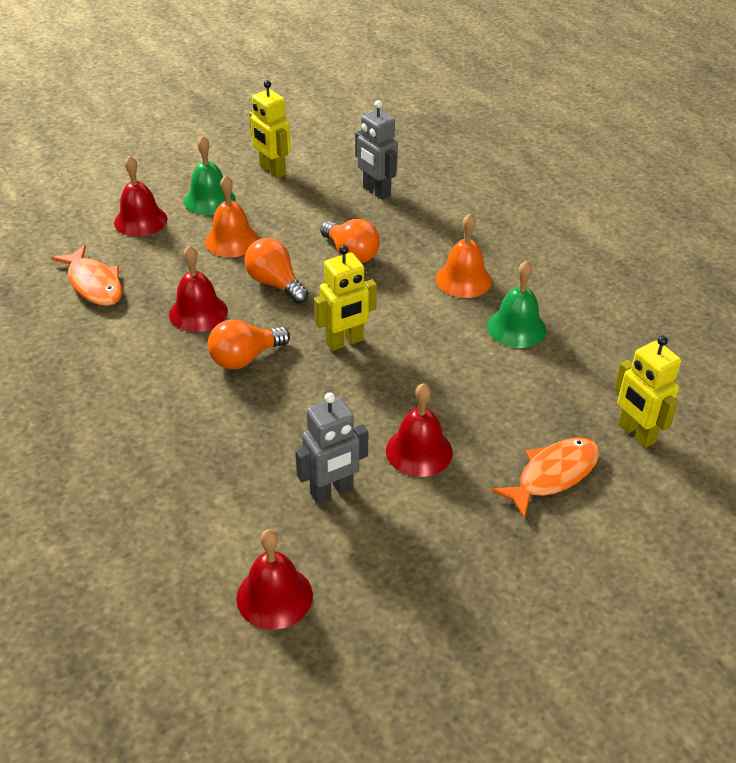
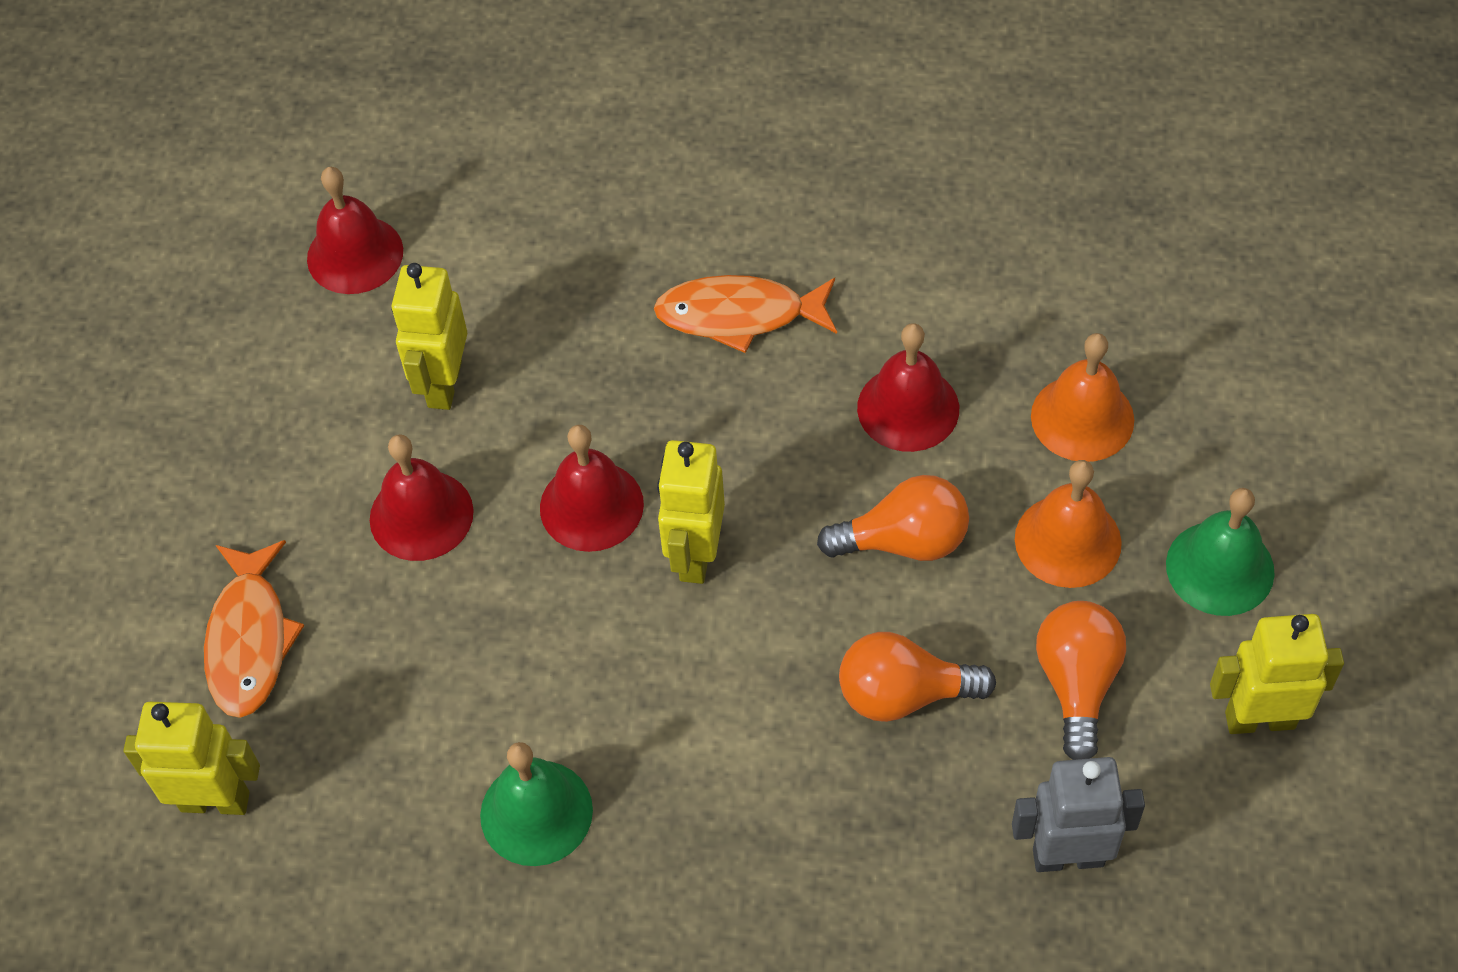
camera: 130 degrees right, 15 degrees up
orange fish [52,245,122,306] -> orange fish moved to [654,275,837,353]
red bell [114,155,167,237] -> red bell moved to [540,425,644,552]
orange light bulb [208,319,290,370] -> orange light bulb moved to [1036,601,1126,760]
grey robot [295,392,368,503] -> yellow robot [391,263,467,410]
orange bell [436,214,492,298] -> orange bell moved to [1031,333,1134,462]

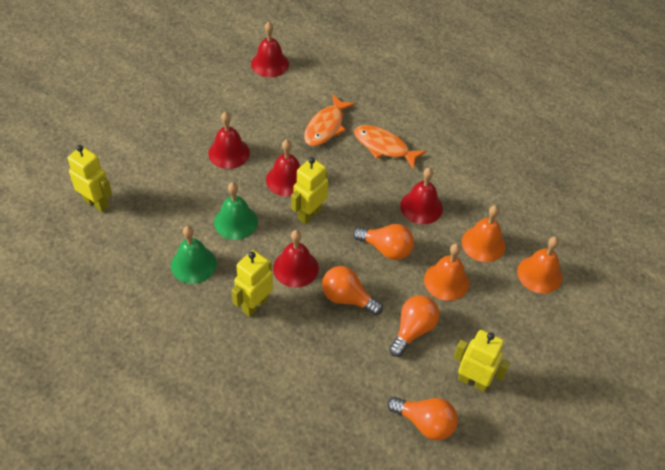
camera: 25 degrees right, 5 degrees down
orange fish [204,540,304,718] -> orange fish moved to [304,94,355,146]
yellow robot [391,263,467,410] -> yellow robot moved to [231,250,273,317]
grey robot [1012,757,1145,872] -> none
green bell [1166,488,1275,616] -> green bell moved to [214,182,258,240]
none -> red bell [273,230,319,288]
none -> orange light bulb [387,397,458,440]
none -> orange bell [517,237,562,294]

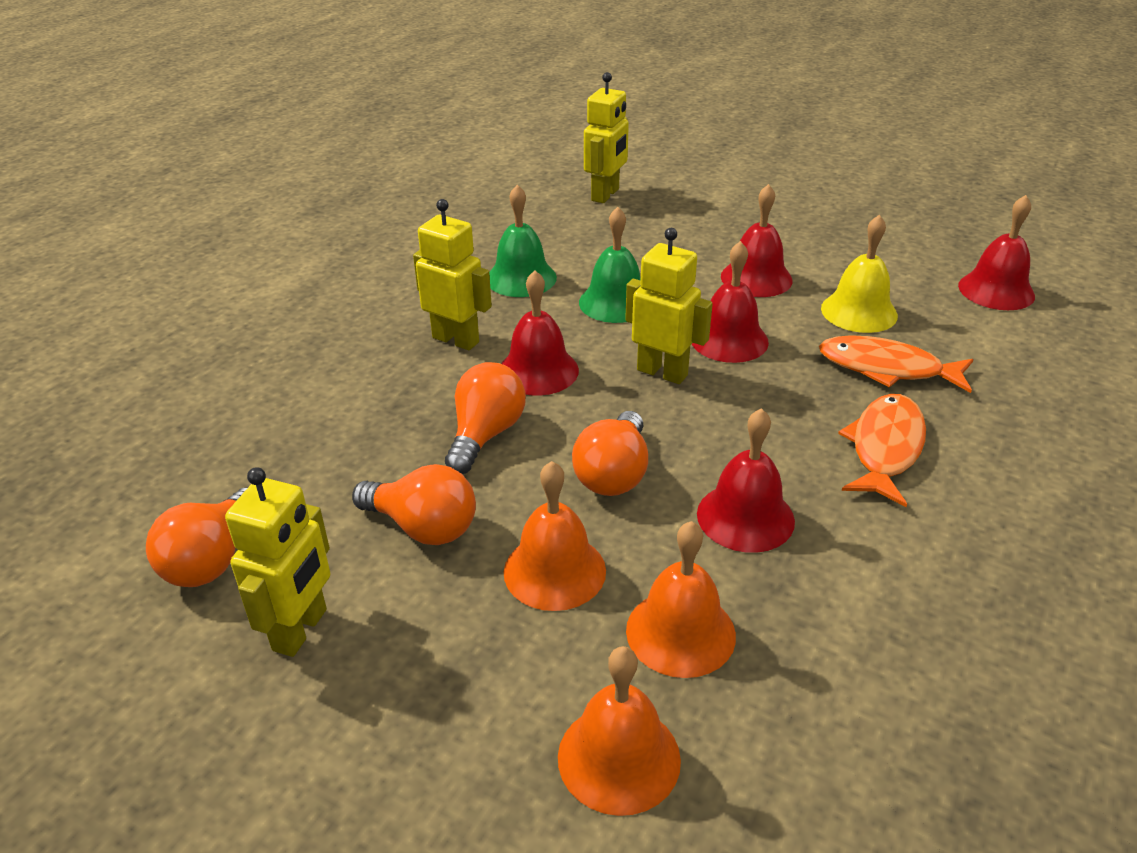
camera: 85 degrees right, 15 degrees down
none -> yellow bell [821,215,898,333]

